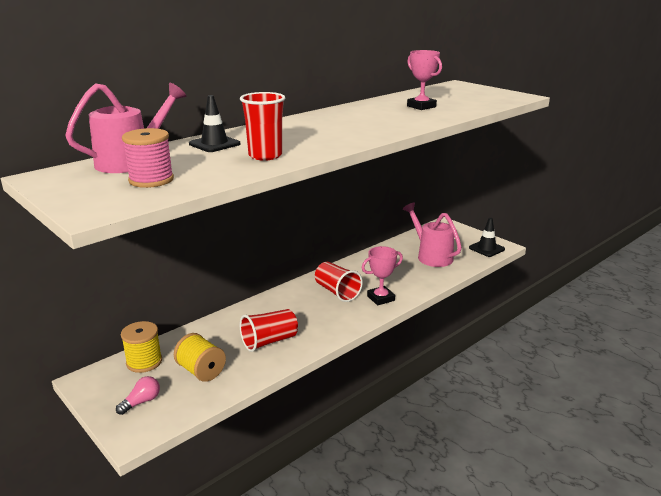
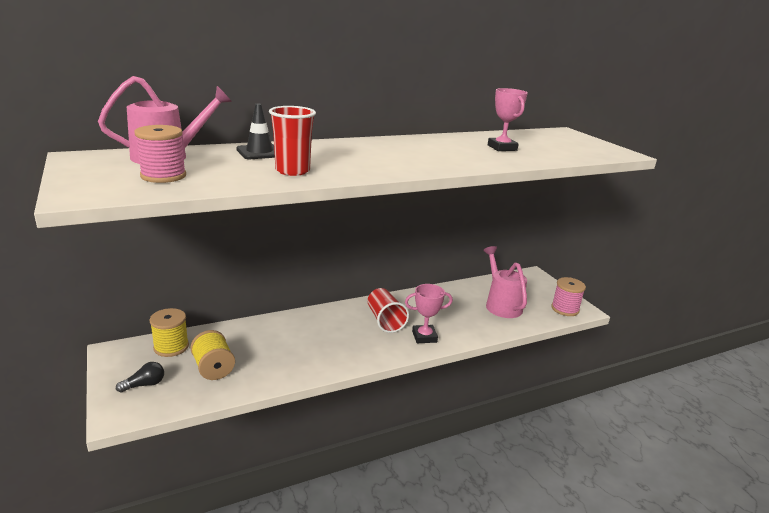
camera: 15 degrees right, 0 degrees up
pink light bulb [116,376,160,415] -> black light bulb [116,362,164,393]
red cup [240,309,298,352] -> none
black traffic cone [469,218,505,257] -> pink spool [551,277,586,316]

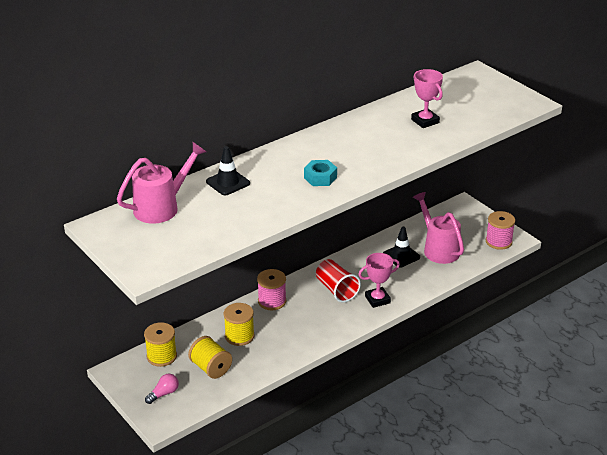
camera: 10 degrees left, 10 degrees up
black light bulb [116,362,164,393] -> pink light bulb [145,373,179,404]
pink spool [134,125,186,183] -> pink spool moved to [257,269,286,310]
red cup [269,106,316,176] -> none
none -> yellow spool [224,303,254,346]
none -> turquoise nut [304,160,337,186]
none -> black traffic cone [383,227,420,268]

